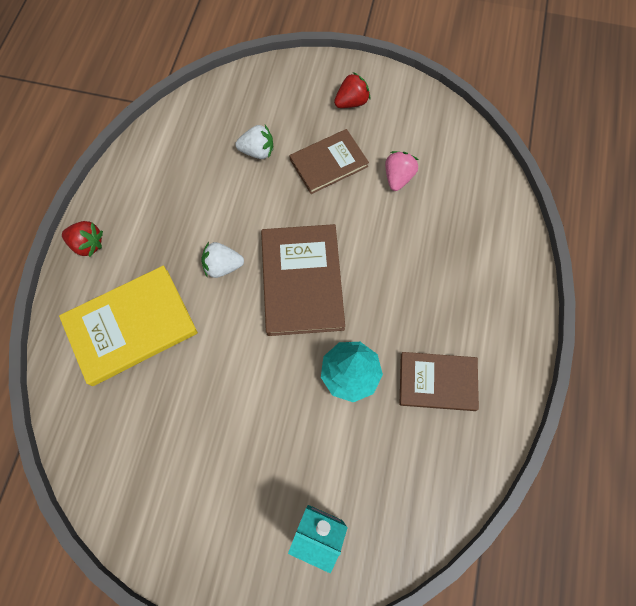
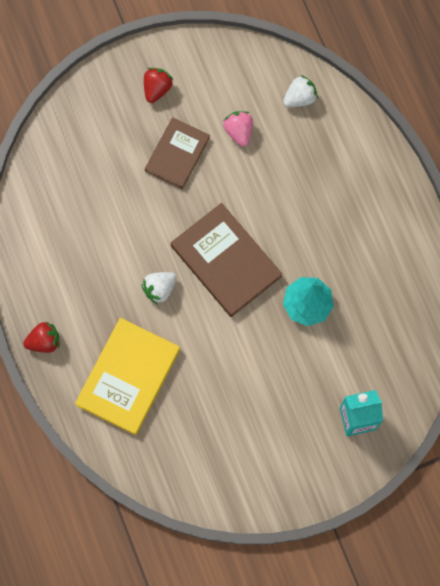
camera: 35 degrees left, 5 degrees up
white strawberry [235,125,273,159] -> white strawberry moved to [283,75,318,107]
brown book [399,352,479,411] -> none

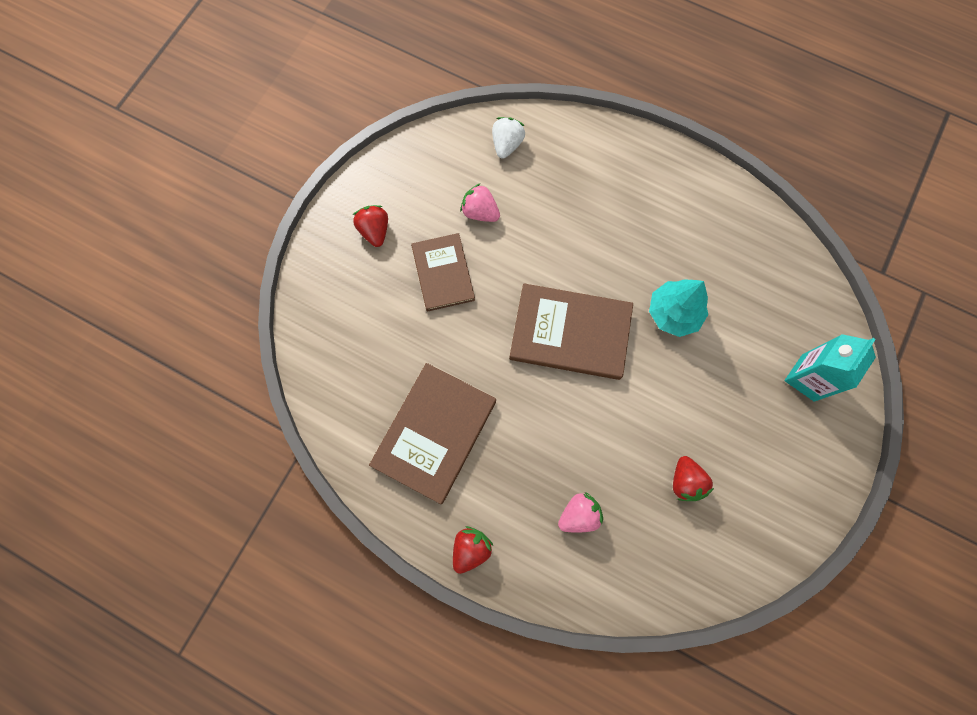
camera: 40 degrees left, 0 degrees up
yellow book [75,318,180,435] -> pink strawberry [558,492,603,533]
white strawberry [141,272,177,305] -> none
none -> brown book [369,363,496,504]
none -> red strawberry [673,456,714,501]

